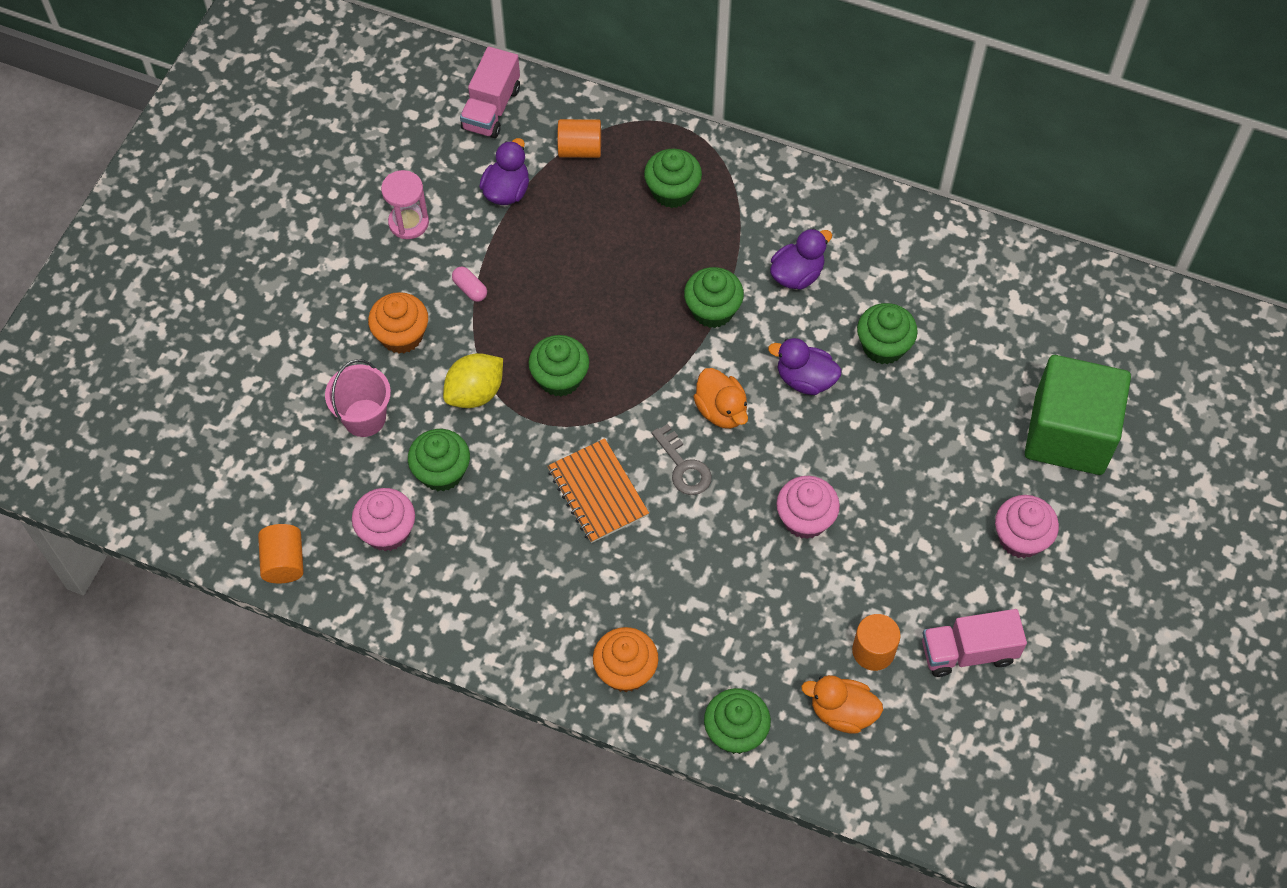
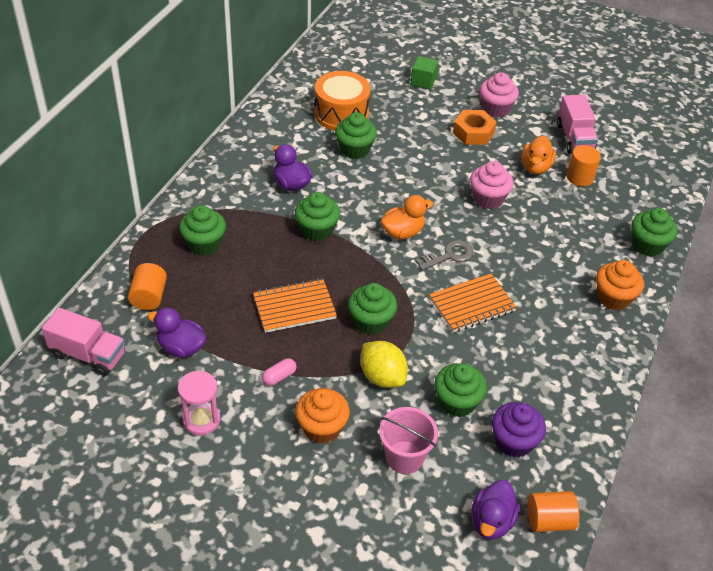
camera: 90 degrees left, 15 degrees down
pink cupcake [352,488,415,551] -> purple cupcake [492,402,546,458]
purple duck [768,338,841,395] -> purple duck moved to [472,480,520,540]
orange duck [801,675,883,734] -> orange duck moved to [521,136,556,174]
green cube [1025,355,1131,475] -> green cube [411,56,438,89], size x0.43
none -> orange notebook [253,278,337,333]
none -> orange drum [314,71,370,131]
none -> orange nut [453,110,497,145]

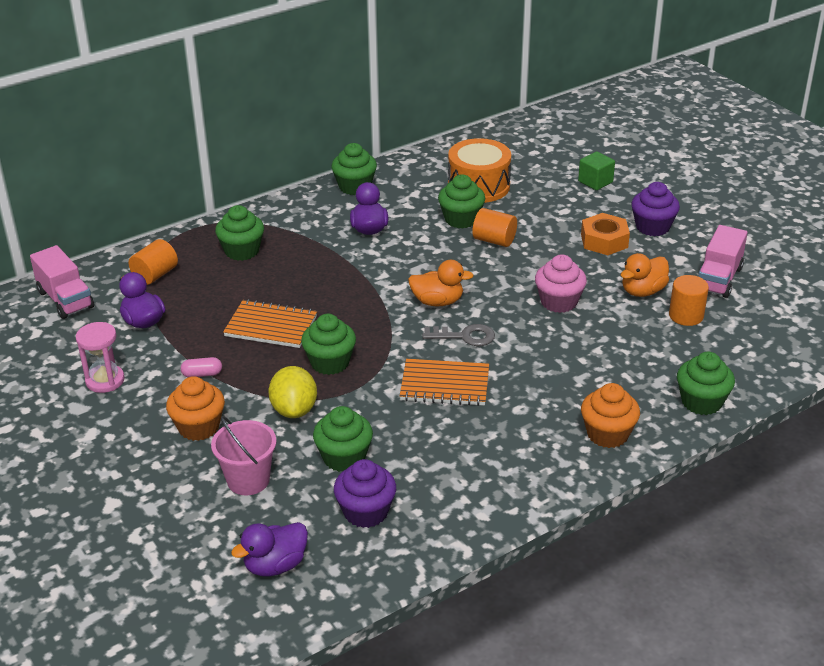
camera: 35 degrees right, 10 degrees down
green cupcake [295,192,340,241] -> green cupcake moved to [331,143,377,195]
pink cupcake [480,72,519,117] -> purple cupcake [631,182,680,236]
orange cylinder [527,491,579,532] -> orange cylinder moved to [472,208,517,247]

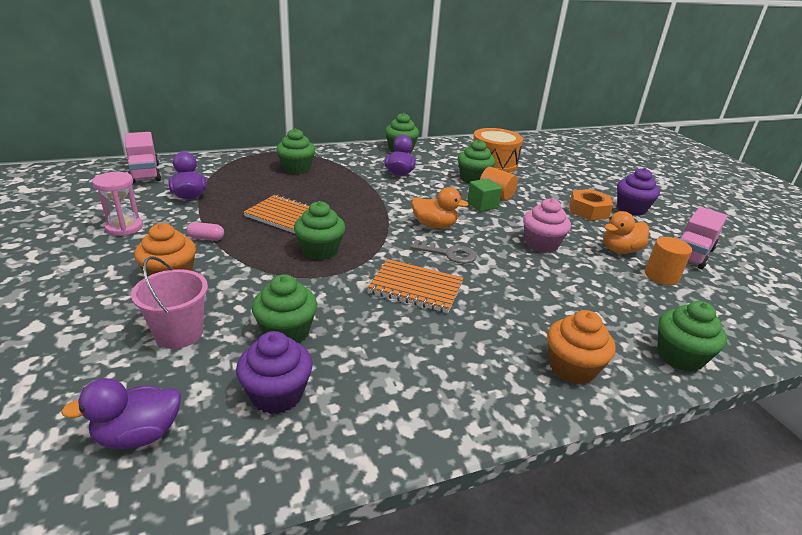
camera: 10 degrees right, 5 degrees down
orange cylinder [129,239,178,285] -> none
yellow lemon [268,366,317,418] -> none
green cube [578,152,615,190] -> green cube moved to [467,179,502,212]

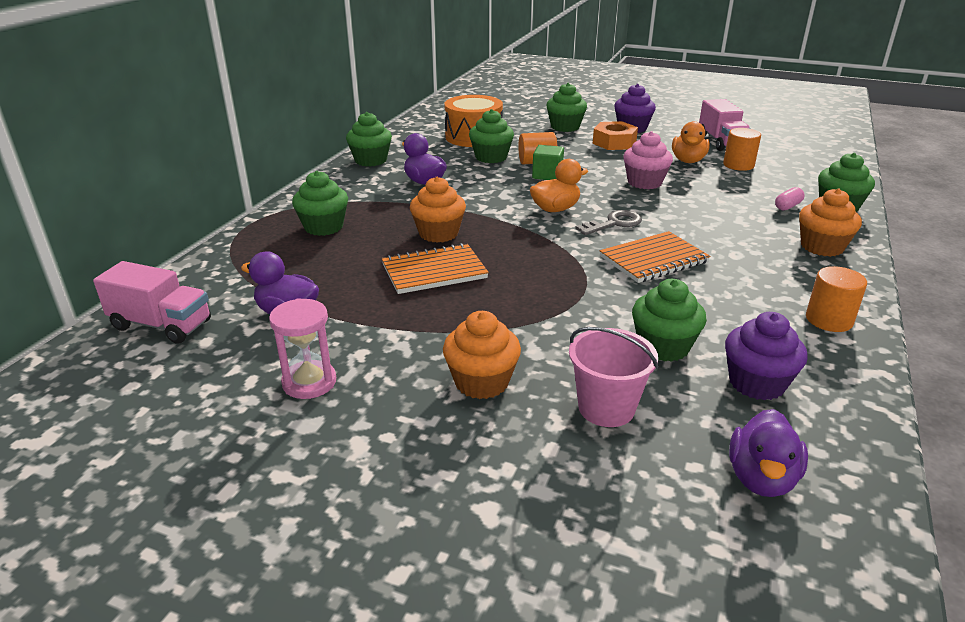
camera: 45 degrees left, 0 degrees up
pink capsule [186,222,224,241] -> pink capsule moved to [775,187,805,211]
green cupcake [294,201,345,260] -> green cupcake moved to [546,83,587,132]
none -> orange cupcake [410,177,466,243]
none -> orange cylinder [806,266,867,332]

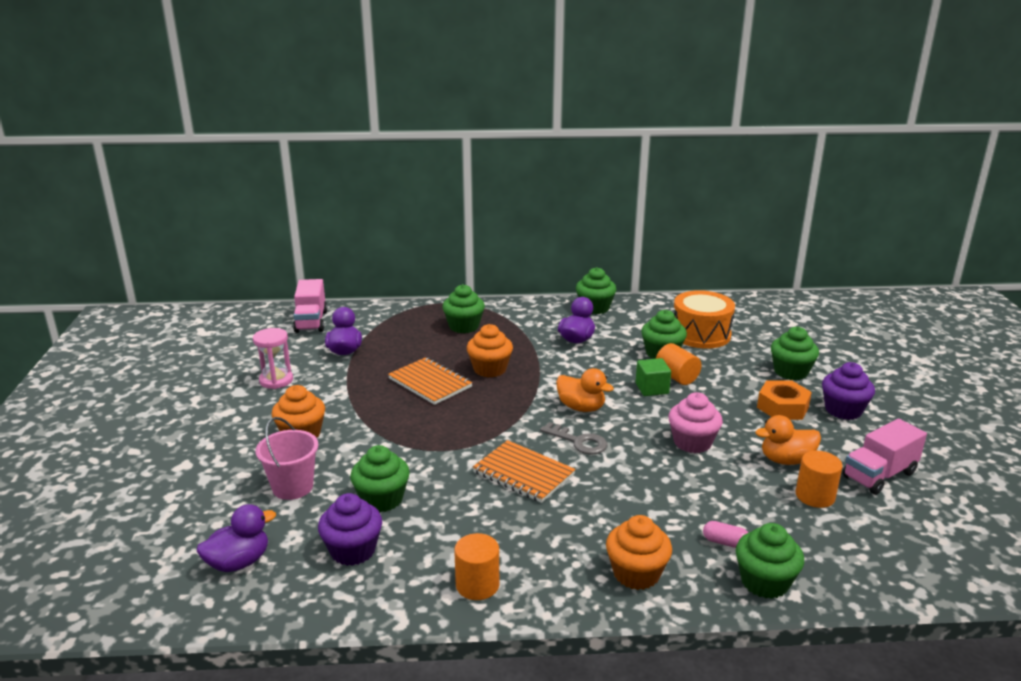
camera: 65 degrees right, 5 degrees down
purple duck [729,409,808,497] -> purple duck turned 150 degrees clockwise [197,504,276,572]

